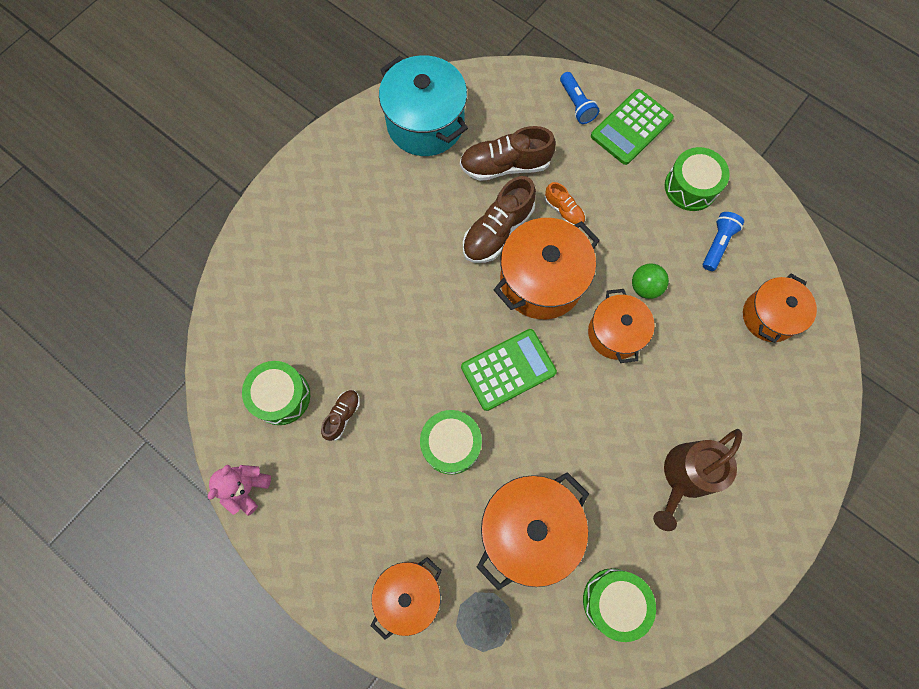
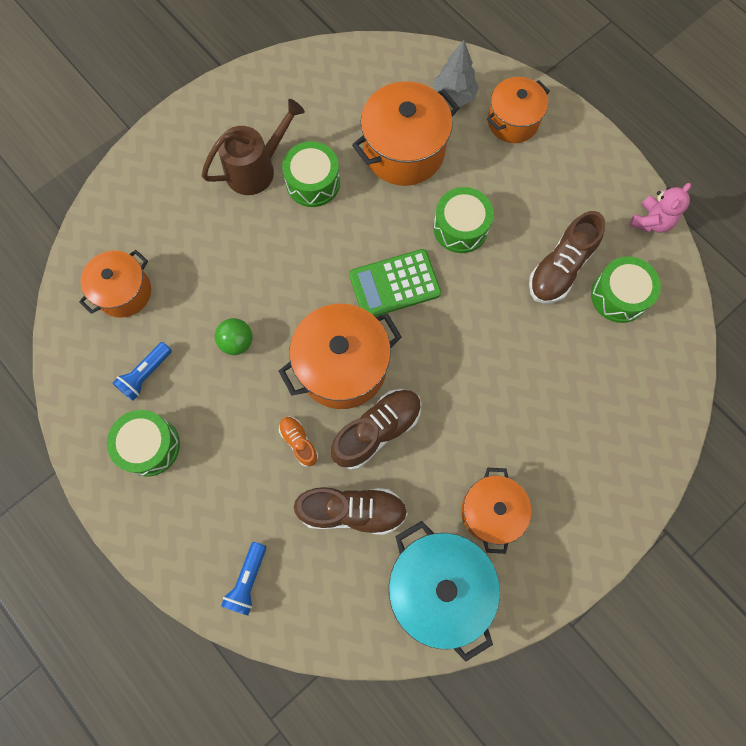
camera: 170 degrees left, 0 degrees up
brown shoe [321,390,360,441] -> brown shoe [529,211,605,303], size x1.86
blue flashlight [560,72,600,124] -> blue flashlight turned 150 degrees counterclockwise [221,542,266,615]
green drum [583,568,656,642] -> green drum moved to [282,141,340,207]
orange pot [588,289,655,363] -> orange pot moved to [461,467,532,554]
green calculator [591,89,674,165] -> none

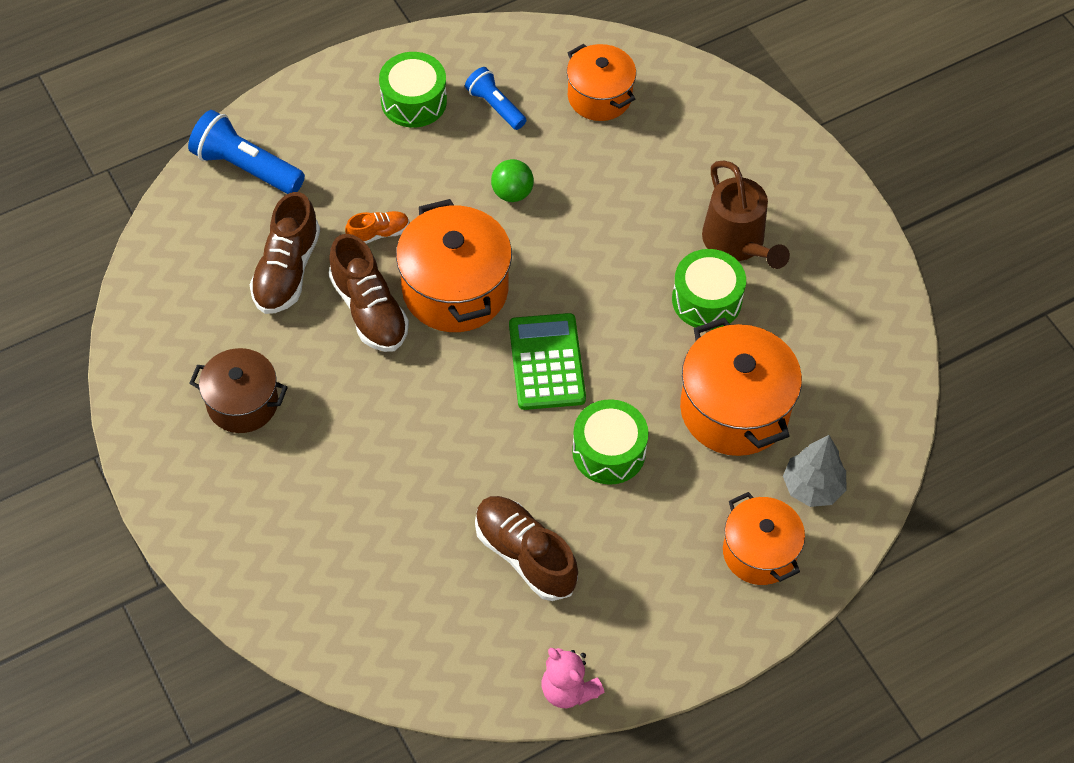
camera: 100 degrees right, 15 degrees down
blue flashlight [221,542,266,615] -> blue flashlight [188,110,305,194], size x1.60
turquoise pot [389,521,500,661] -> none
orange pot [461,467,532,554] -> brown pot [189,348,288,433]
green drum [591,256,661,323] -> none

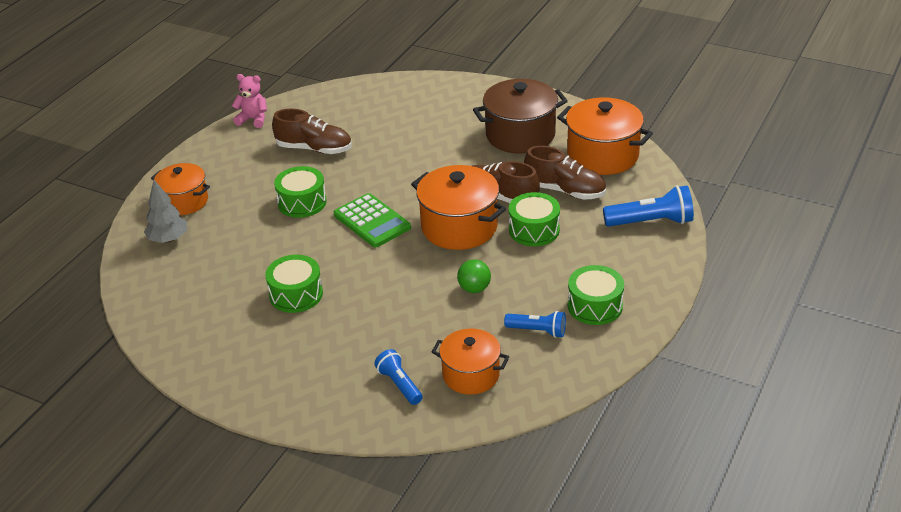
camera: 150 degrees right, 20 degrees down
brown pot [189,348,288,433] -> brown pot [473,79,568,154], size x1.54
brown shoe [250,192,320,314] -> brown shoe turned 135 degrees clockwise [524,146,606,199]
orange shoe [345,211,409,244] -> green drum [509,192,560,246]
orange pot [680,317,802,456] -> orange pot moved to [557,97,653,175]
brown watering can [702,160,790,269] -> none
none -> blue flashlight [374,349,423,405]

